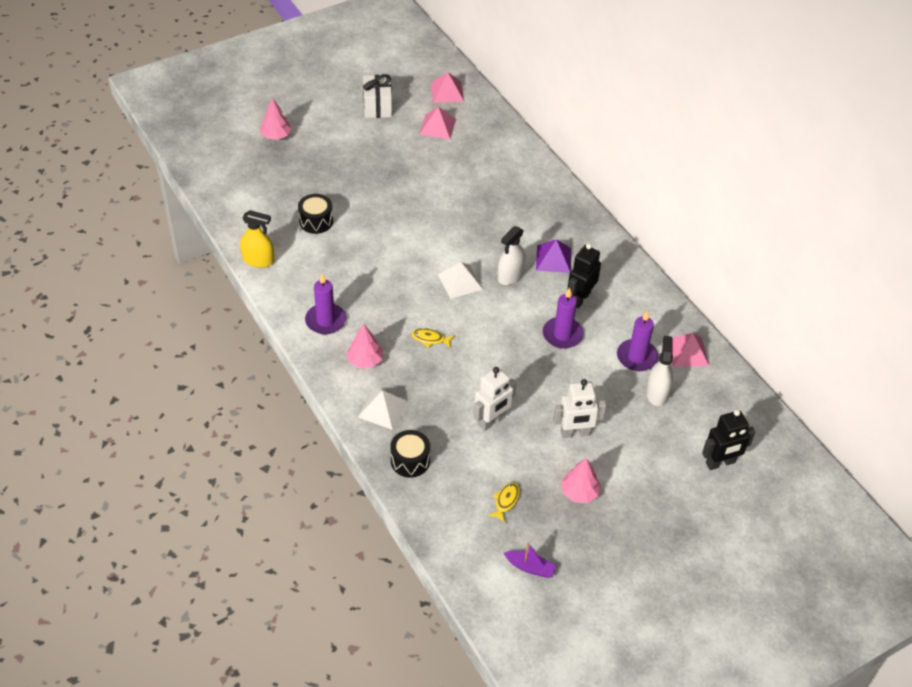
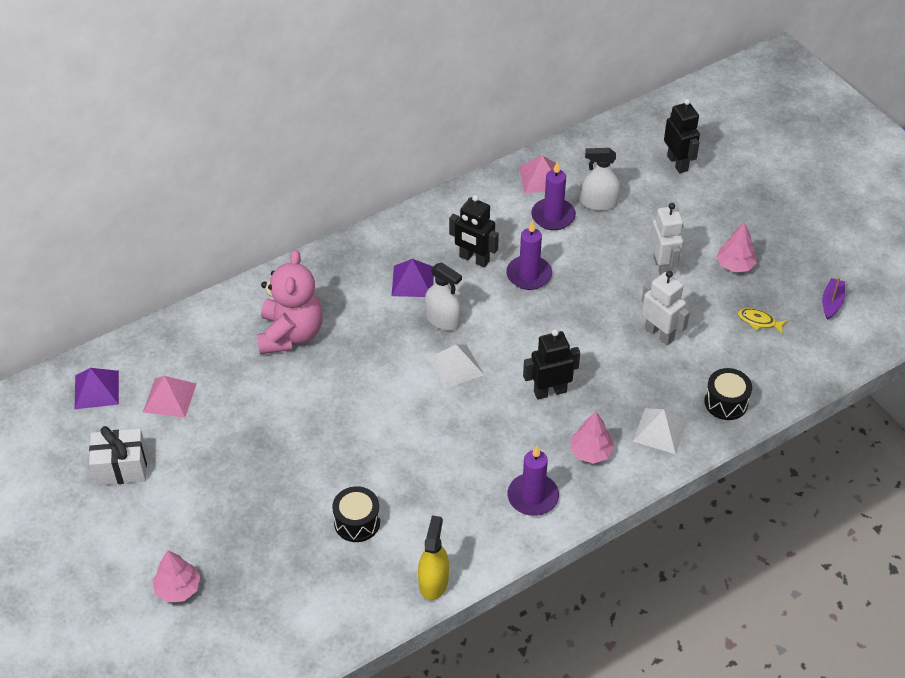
camera: 90 degrees left, 0 degrees up
yellow fish [411,328,455,348] -> black robot [523,329,580,400]
pink pyramid [431,72,464,103] -> purple pyramid [75,368,119,409]
none -> pink teddy bear [257,250,323,355]

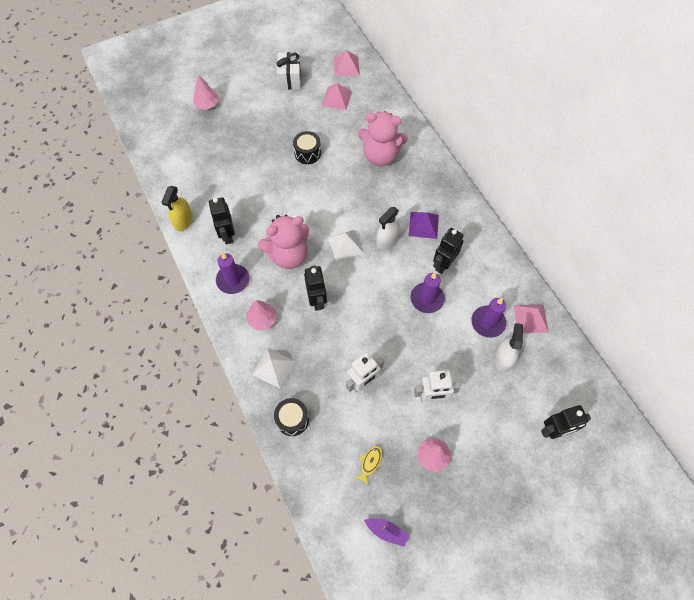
camera: 95 degrees right, 15 degrees up
purple pyramid [75,368,119,409] -> pink pyramid [334,50,360,76]
black drum [332,486,380,542] -> black drum moved to [293,131,321,164]
yellow spray bottle [418,516,449,600] -> yellow spray bottle turned 90 degrees clockwise [162,186,193,232]
none -> black robot [209,197,235,244]
none -> pink teddy bear [257,215,309,269]

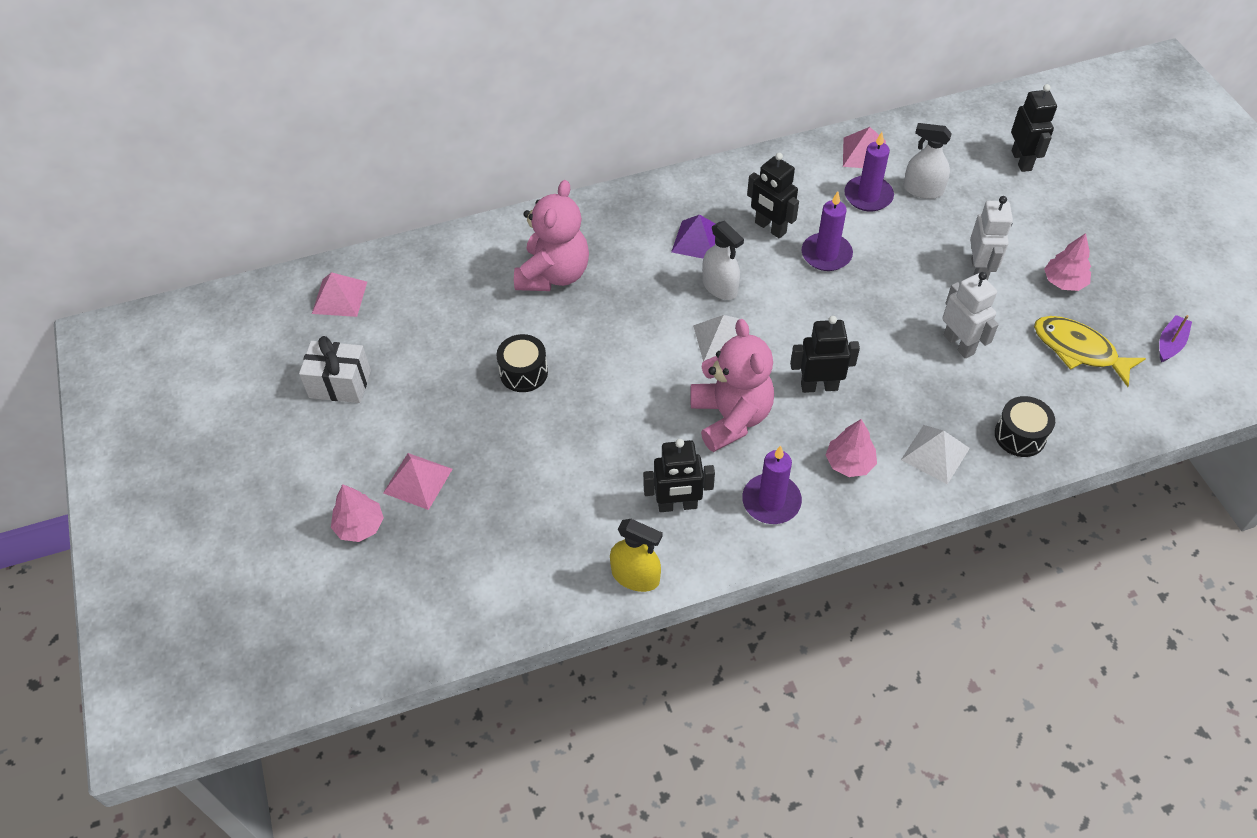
camera: 80 degrees left, 10 degrees down
pink pyramid [321,83,352,110] -> pink pyramid moved to [383,453,452,510]
yellow fish [354,446,382,486] -> yellow fish [1034,316,1146,387], size x1.92

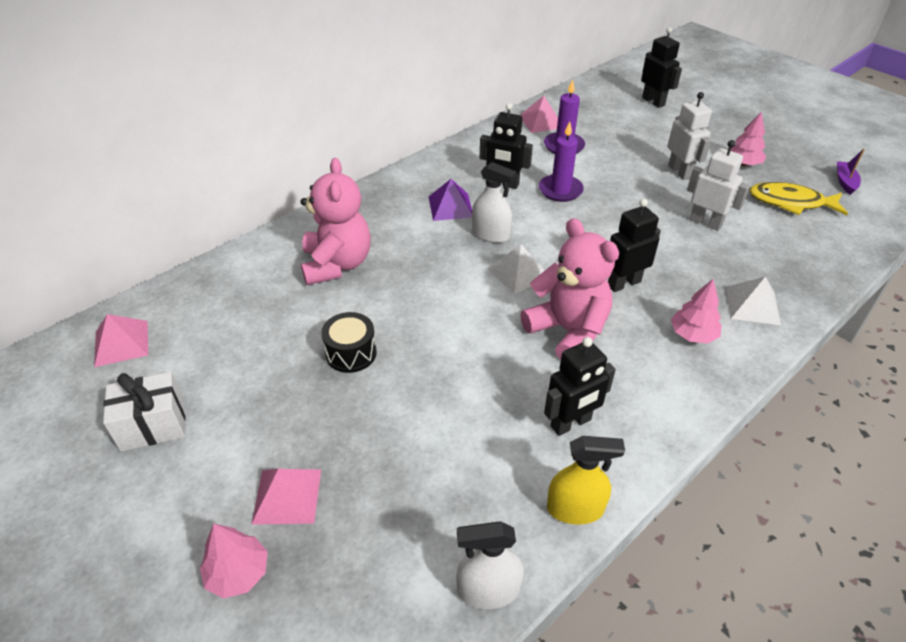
camera: 25 degrees left, 10 degrees down
purple candle [742,446,802,524] -> none
white spray bottle [904,123,952,199] -> white spray bottle moved to [456,521,524,609]
black drum [995,396,1055,457] -> none

